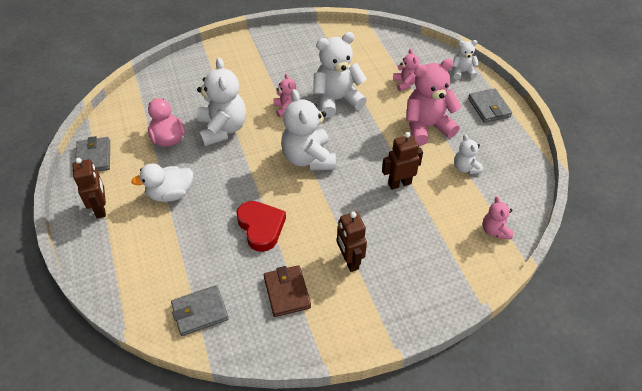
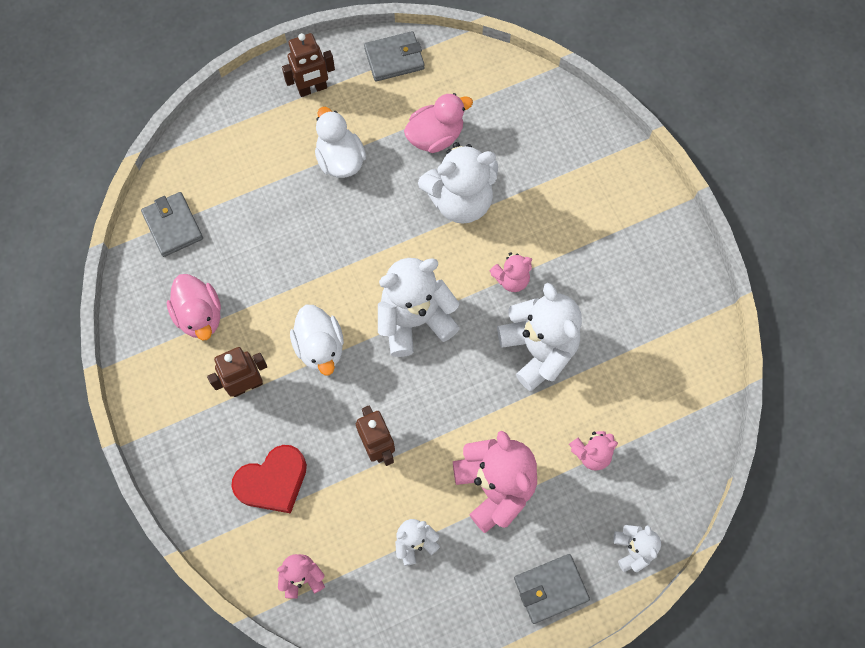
camera: 85 degrees right, 20 degrees up
red heart [236,201,286,252] -> red heart moved to [231,445,307,514]
brown wallet [264,265,311,317] -> pink duck [167,274,221,341]
none -> white duck [290,305,344,375]

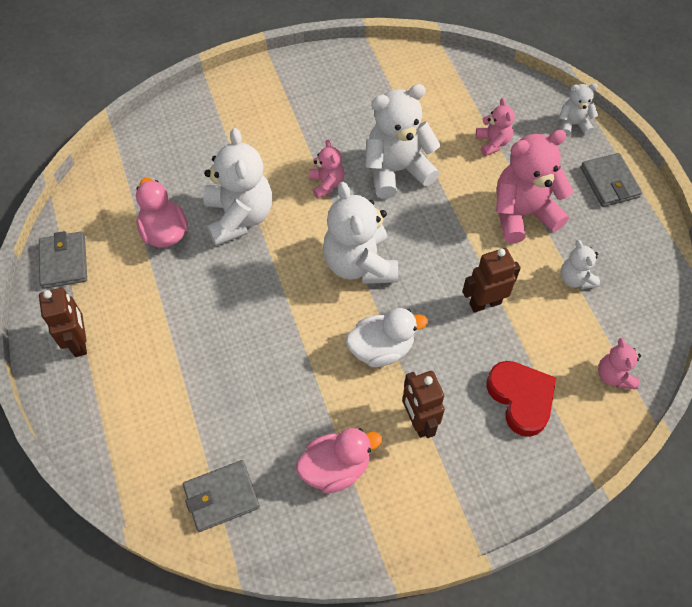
camera: 85 degrees left, 10 degrees down
white duck [315,107,366,178] -> none

